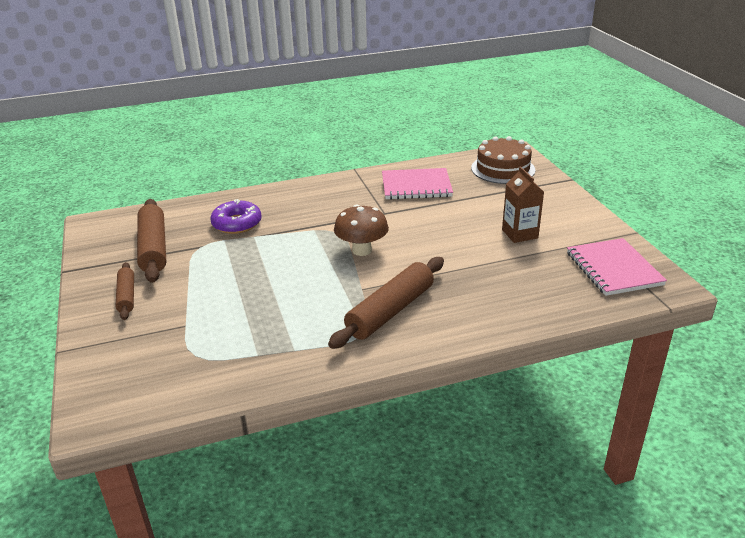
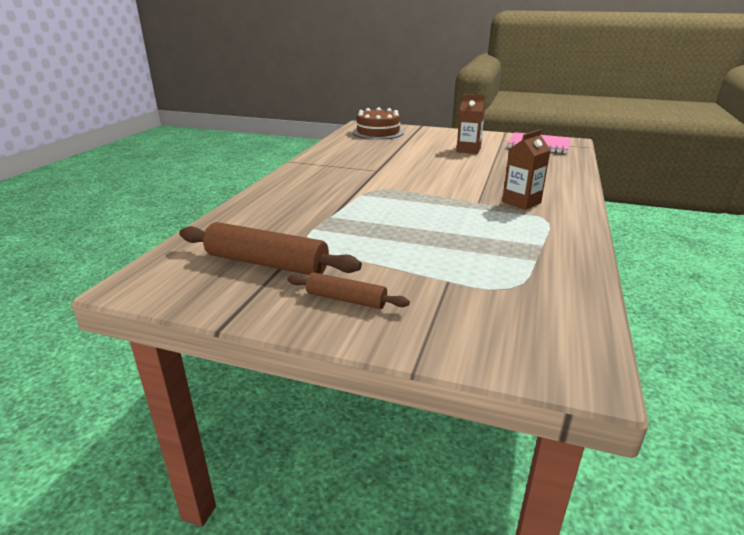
camera: 55 degrees left, 5 degrees down
purple donut [210,199,262,234] -> none
brown rolling pin [328,257,444,349] -> brown carton [502,130,550,210]
brown mushroom [334,204,389,256] -> none
pink notebook [382,168,453,200] -> none

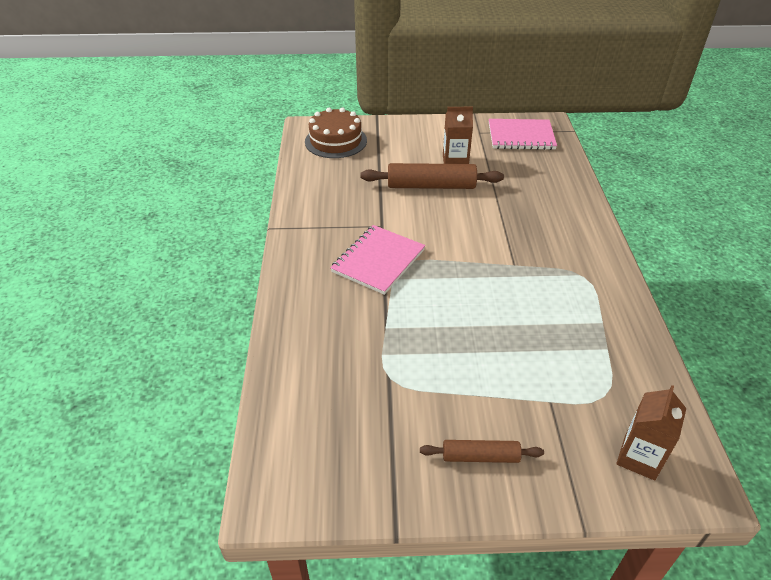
camera: 20 degrees left, 15 degrees up
brown rolling pin [179,222,362,275] -> brown rolling pin moved to [360,163,504,189]
brown carton [502,130,550,210] -> brown carton moved to [616,385,686,480]
none -> pink notebook [330,225,425,295]

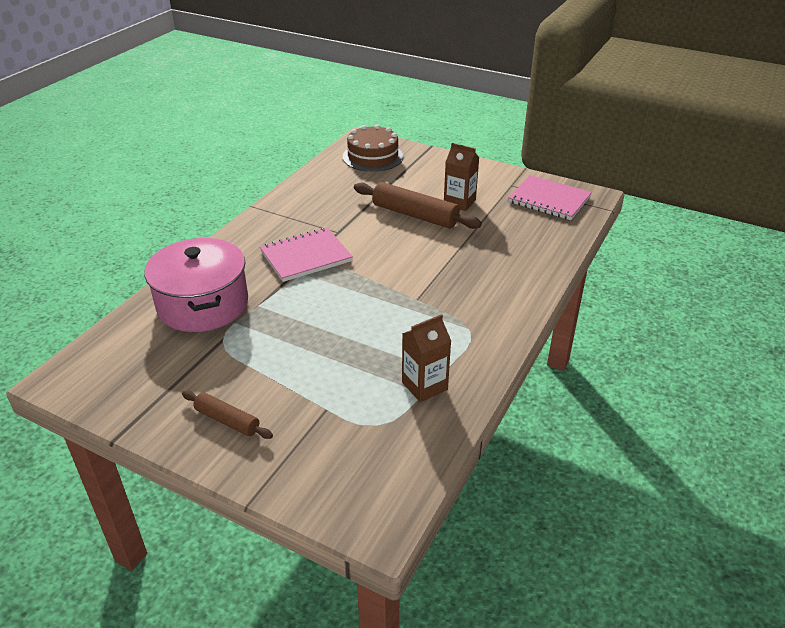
camera: 30 degrees right, 5 degrees down
brown carton [616,385,686,480] -> brown carton moved to [402,314,451,402]
none -> pink pot [145,238,248,332]

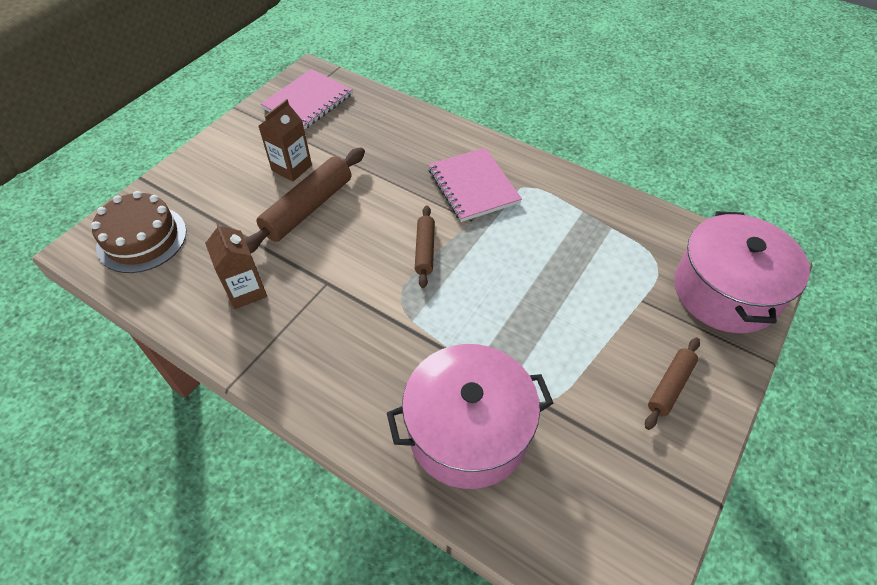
camera: 85 degrees left, 15 degrees up
pink notebook [260,228,353,282] -> pink notebook moved to [428,147,522,222]
brown carton [402,314,451,402] -> brown carton moved to [205,222,267,309]
none -> brown rolling pin [415,205,435,288]
none -> pink pot [674,211,810,333]

